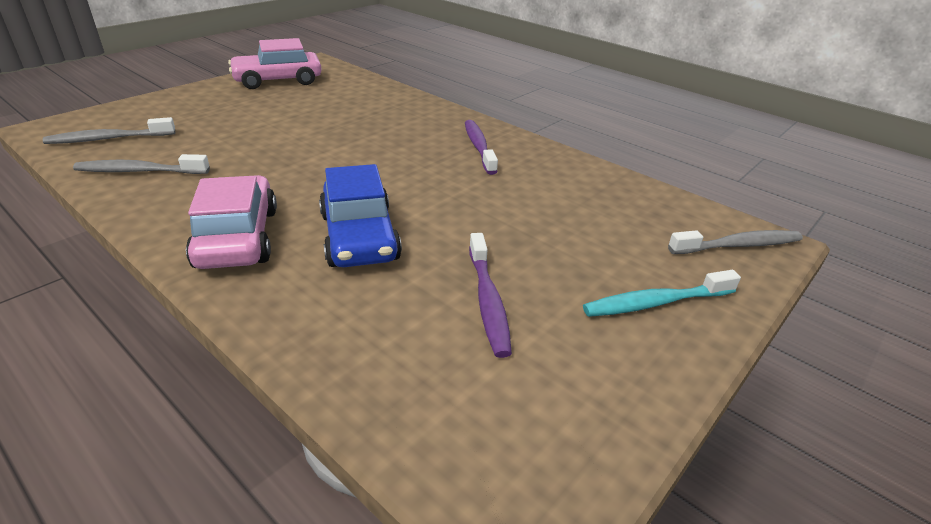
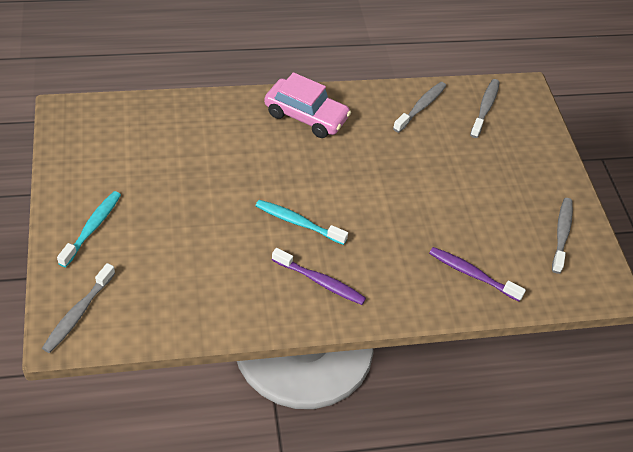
camera: 125 degrees right, 15 degrees up
pink car [228,38,322,89] -> grey toothbrush [552,198,573,274]
blue car [319,164,402,267] -> none
purple toothbrush [469,233,512,358] -> purple toothbrush moved to [429,247,526,302]
none -> turquoise toothbrush [256,200,348,245]

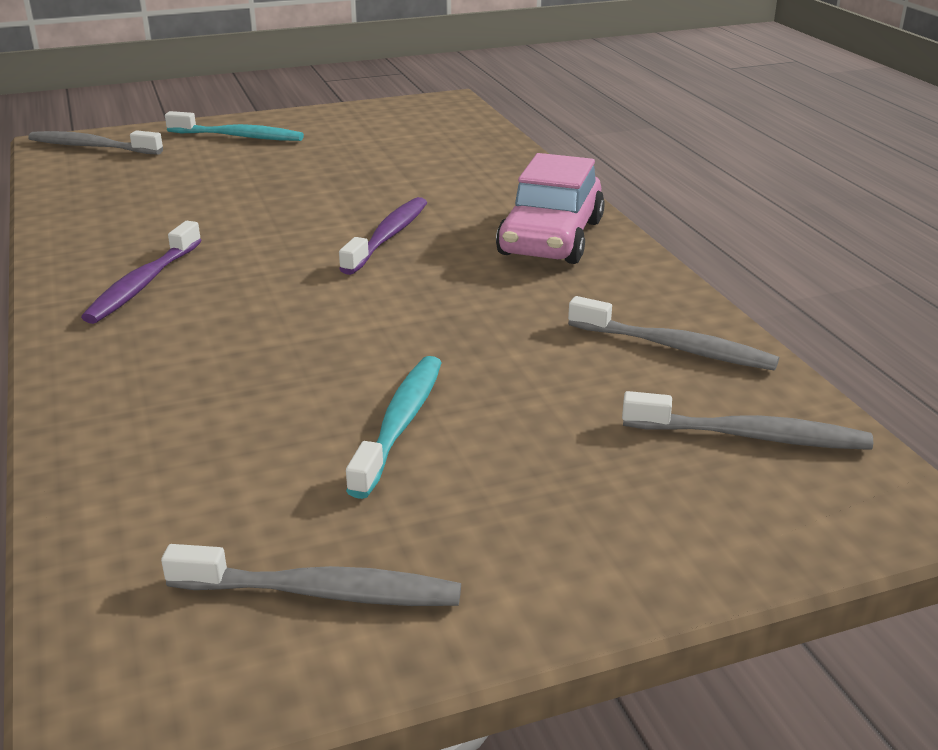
camera: 85 degrees right, 20 degrees down
turquoise toothbrush [256,200,348,245] -> turquoise toothbrush moved to [346,356,442,499]
purple toothbrush [429,247,526,302] -> purple toothbrush moved to [339,197,427,275]

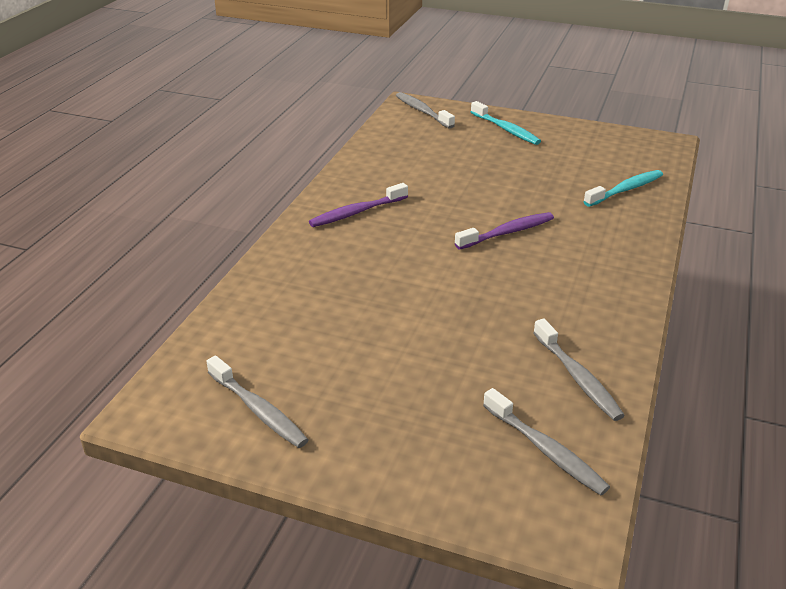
camera: 40 degrees right, 5 degrees up
turquoise toothbrush [346,356,442,499] -> turquoise toothbrush moved to [583,170,663,207]
pink car [496,153,605,264] -> none

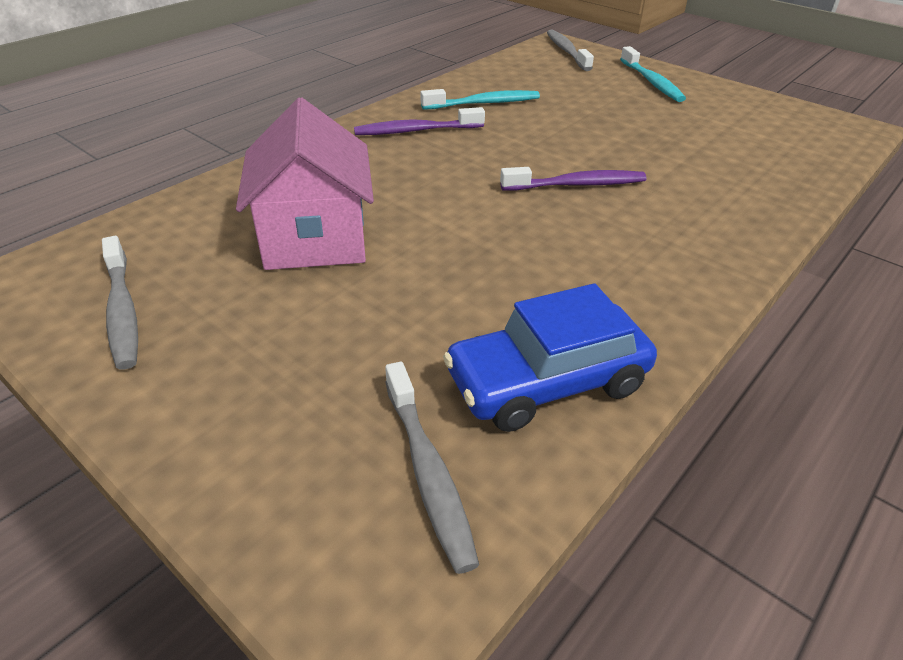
camera: 20 degrees right, 5 degrees up
grey toothbrush [533,319,625,421] -> blue car [443,283,657,432]
turquoise toothbrush [583,170,663,207] -> turquoise toothbrush moved to [420,89,540,110]
none -> pink house [236,97,374,270]

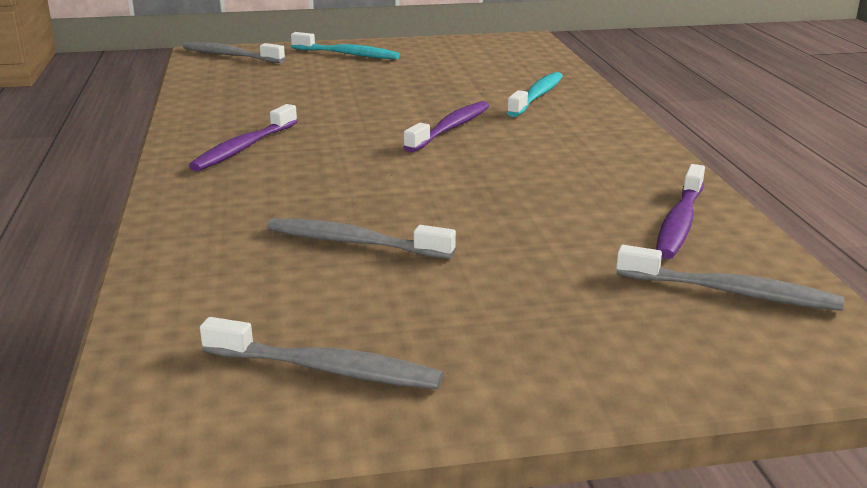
camera: 50 degrees left, 15 degrees down
pink house [236,97,374,270] -> grey toothbrush [267,218,456,259]
turquoise toothbrush [420,89,540,110] -> turquoise toothbrush moved to [507,72,563,117]
blue car [443,283,657,432] -> purple toothbrush [656,164,705,259]

